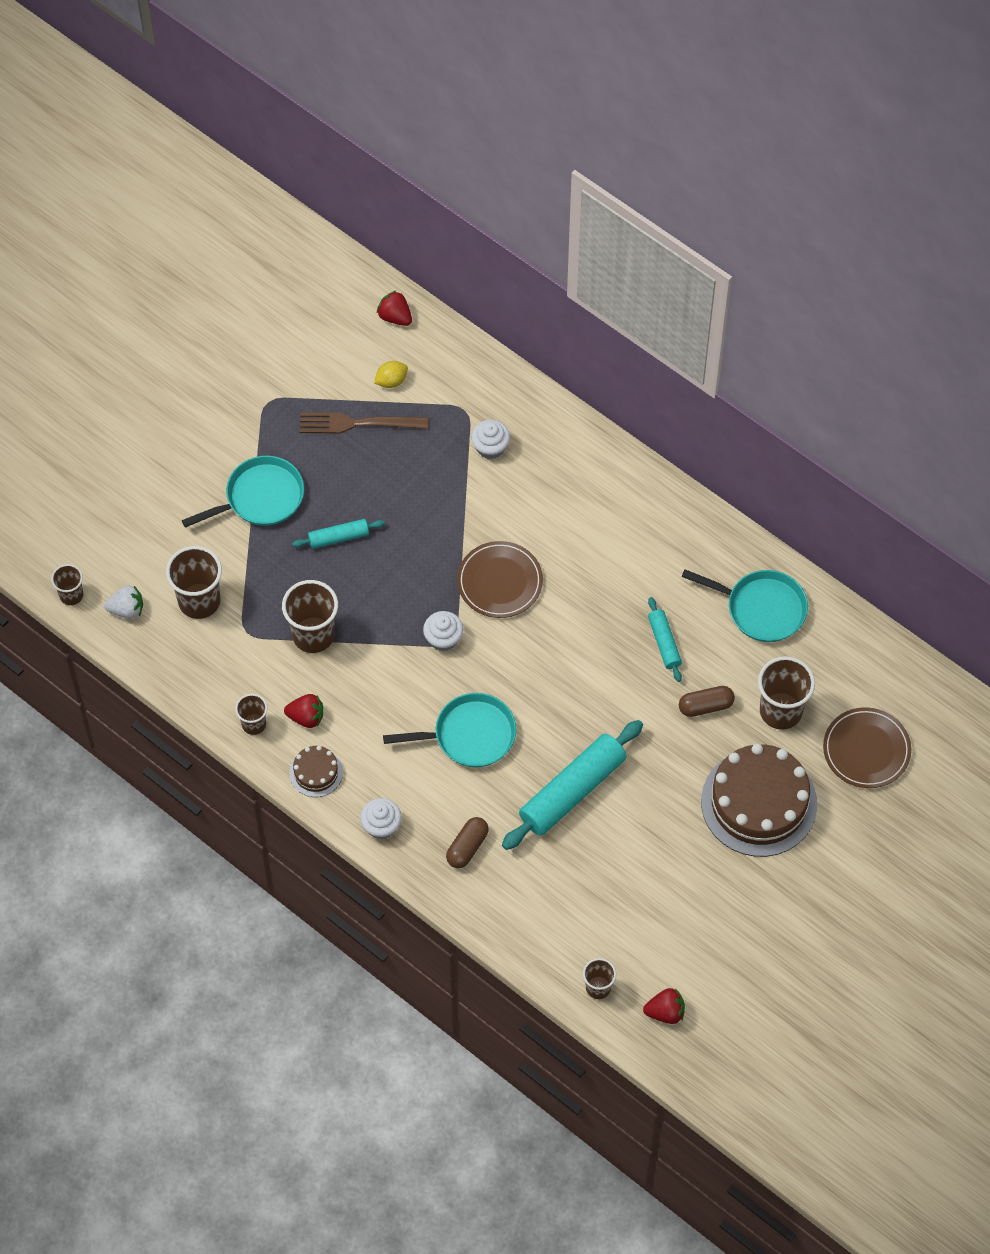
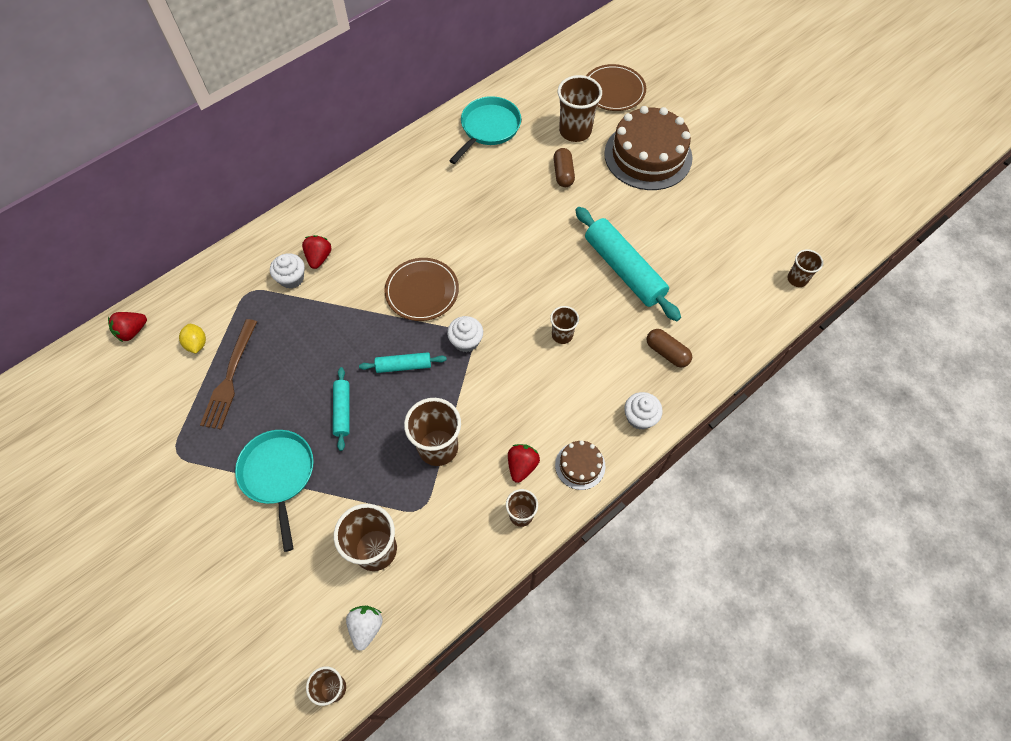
camera: 80 degrees left, 0 degrees up
turquoise pan [383,693,517,767] -> brown cup [550,306,579,344]
red strawberry [643,988,685,1024] -> red strawberry moved to [302,235,332,269]
turquoise rolling pin [648,597,682,682] -> turquoise rolling pin moved to [359,352,447,373]

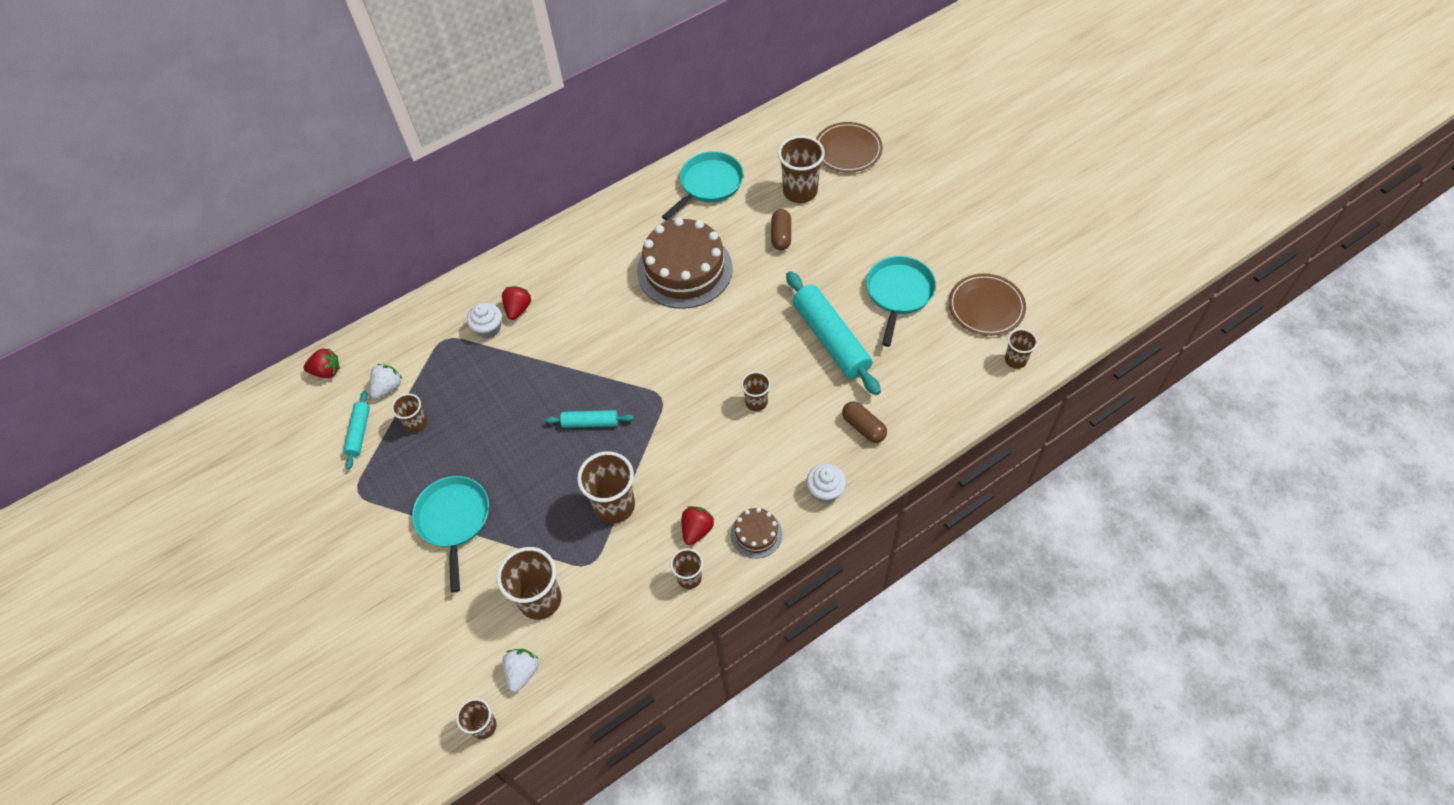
camera: 10 degrees right, 5 degrees down
red strawberry [108,312,147,342] -> red strawberry turned 150 degrees counterclockwise [303,348,340,378]
yellow lemon [179,324,206,354] -> white strawberry [370,364,402,399]
brown fork [200,319,257,429] -> brown cup [391,393,427,433]
turquoise rolling pin [333,367,350,451] -> turquoise rolling pin moved to [343,391,370,469]
brown plate [384,258,459,321] -> brown plate moved to [949,274,1026,336]
white cupcake [447,316,483,352] -> none
brown cake [604,106,692,190] -> brown cake moved to [637,218,733,309]
none -> turquoise pan [866,256,936,347]

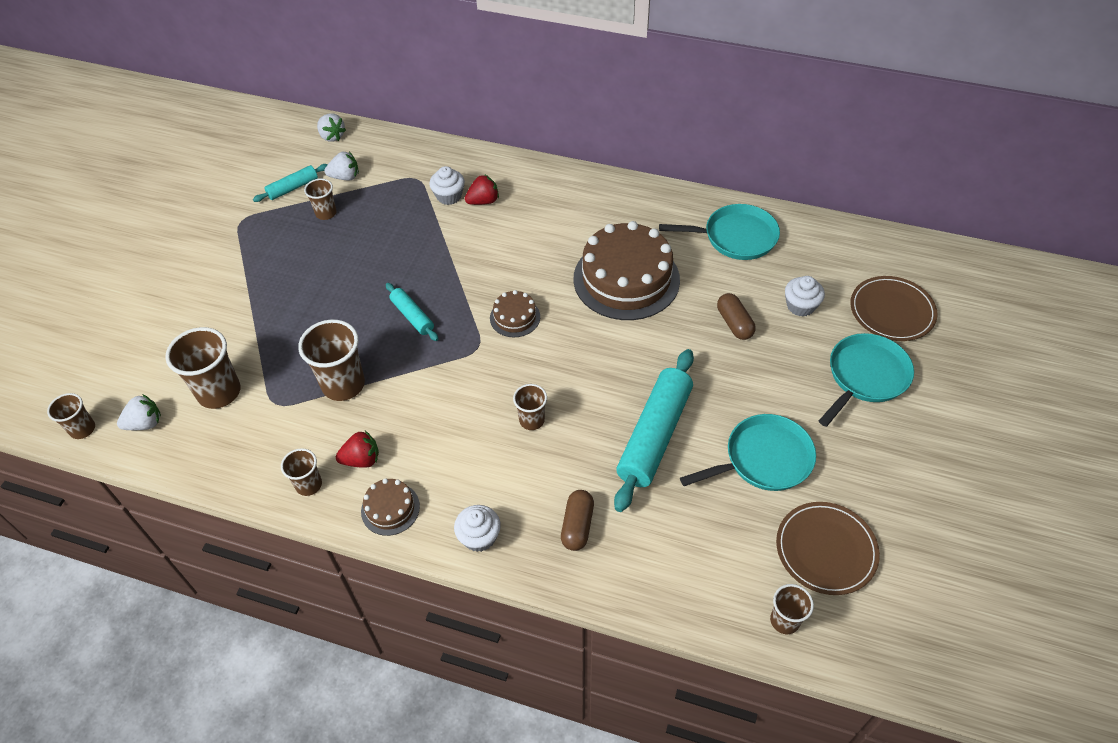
camera: 50 degrees right, 5 degrees down
red strawberry [303,348,340,378] -> white strawberry [317,113,346,142]
turquoise pan [412,476,489,593] -> turquoise pan moved to [819,333,914,427]
brown capsule [771,209,791,250] -> brown capsule turned 75 degrees counterclockwise [717,293,756,340]
brown cup [778,135,825,203] -> white cupcake [785,276,825,317]
none -> brown cake [490,290,540,338]

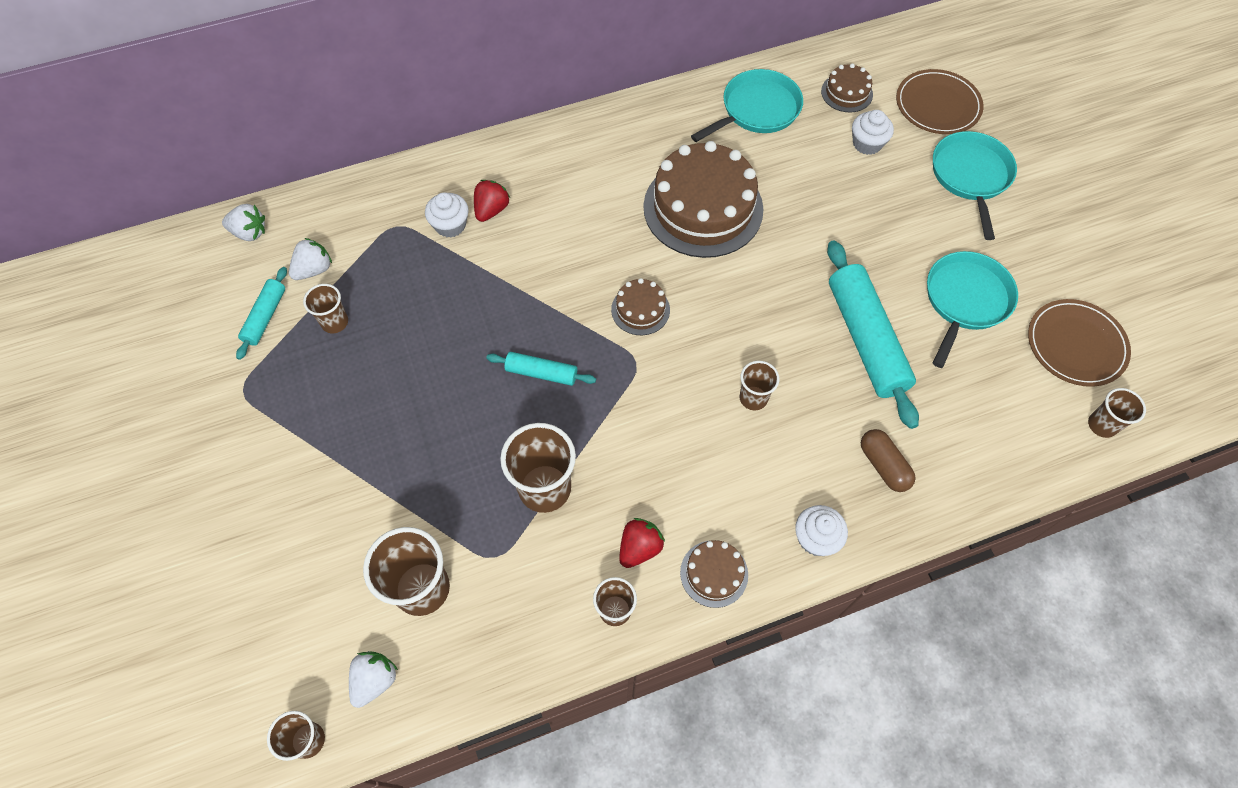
camera: 40 degrees left, 10 degrees up
brown capsule [717,293,756,340] -> none
none -> brown cake [821,64,873,113]

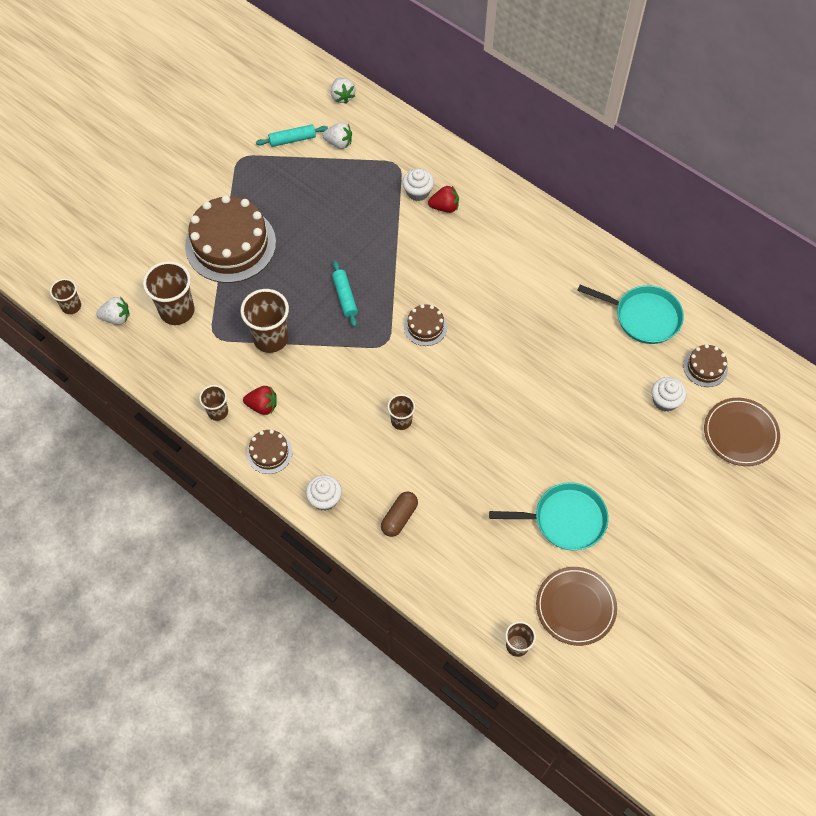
camera: 60 degrees right, 0 degrees up
brown cup [303,284,348,333] -> none
brown cake [643,141,764,258] -> brown cake moved to [185,195,276,283]
turquoise rolling pin [827,240,919,429] -> none
turquoise pan [933,131,1017,240] -> none

